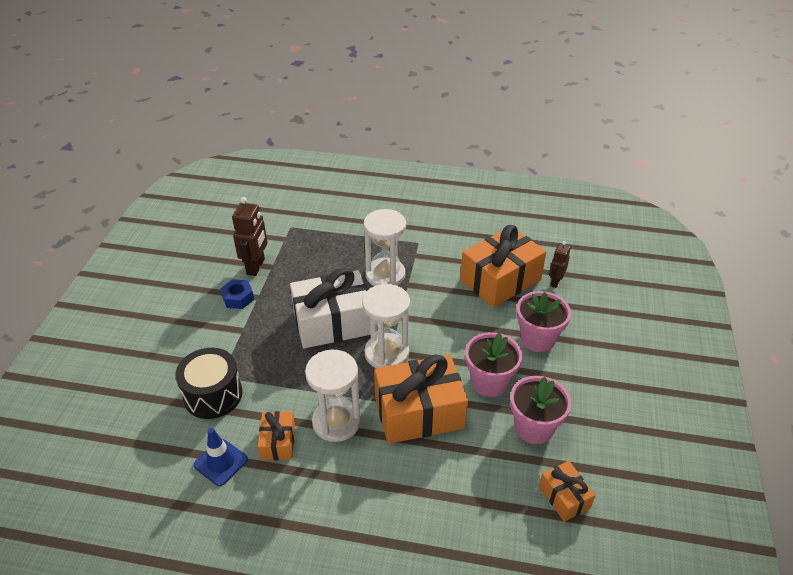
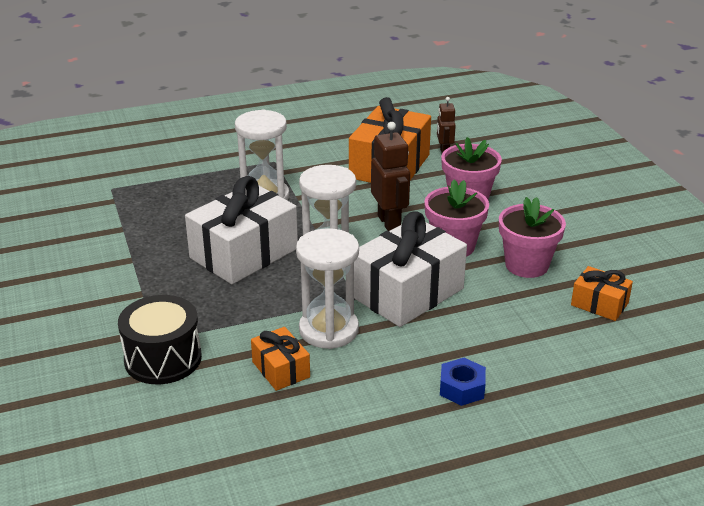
camera: 30 degrees left, 10 degrees down
blue traffic cone [194,428,248,486] -> none
blue nut [221,279,254,309] -> blue nut moved to [440,358,486,406]
brown robot [232,197,267,276] -> brown robot moved to [371,122,410,231]
orange gift [374,354,468,444] -> white gift [354,211,467,327]

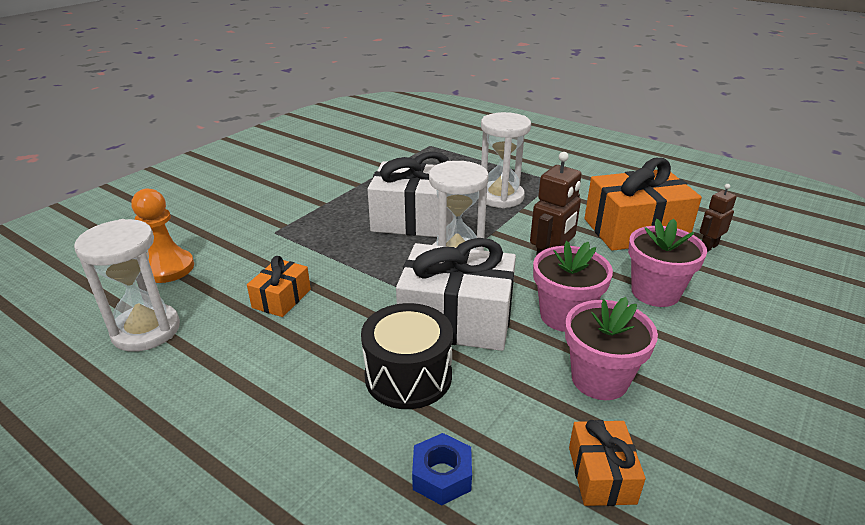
camera: 55 degrees right, 0 degrees up
black drum [118,295,202,384] -> black drum moved to [361,303,453,409]
white hourglass [296,228,359,349] -> white hourglass moved to [74,219,180,352]
blue nut [440,358,486,406] -> blue nut moved to [412,433,472,505]
none -> orange pawn [131,188,194,283]

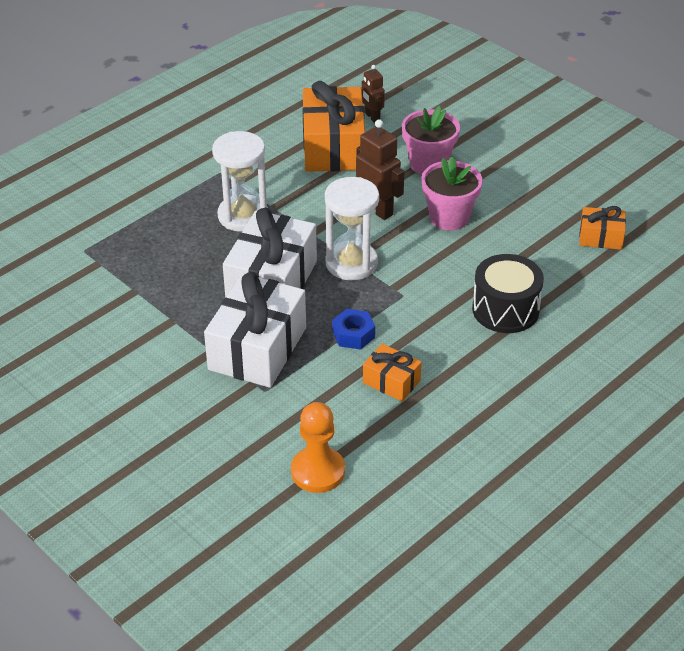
camera: 80 degrees left, 10 degrees up
white hourglass [74,219,180,352] -> none
white gift [396,238,516,351] -> white gift moved to [204,272,306,388]
blue nut [412,433,472,505] -> blue nut moved to [332,309,375,349]
pink flower pot [565,297,658,400] -> none

